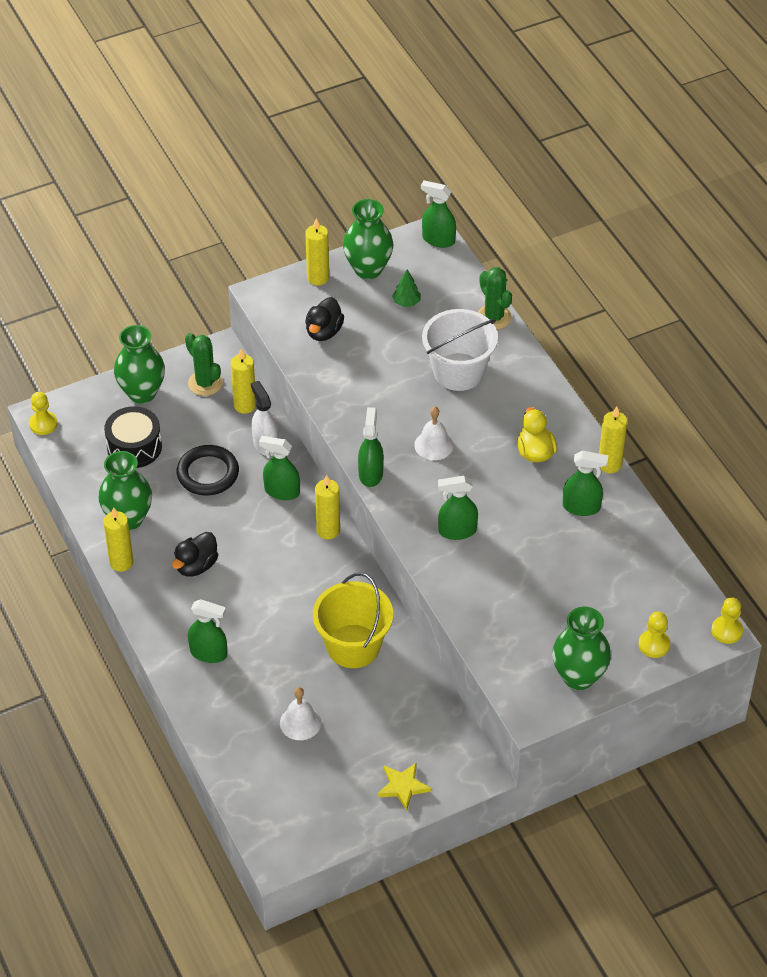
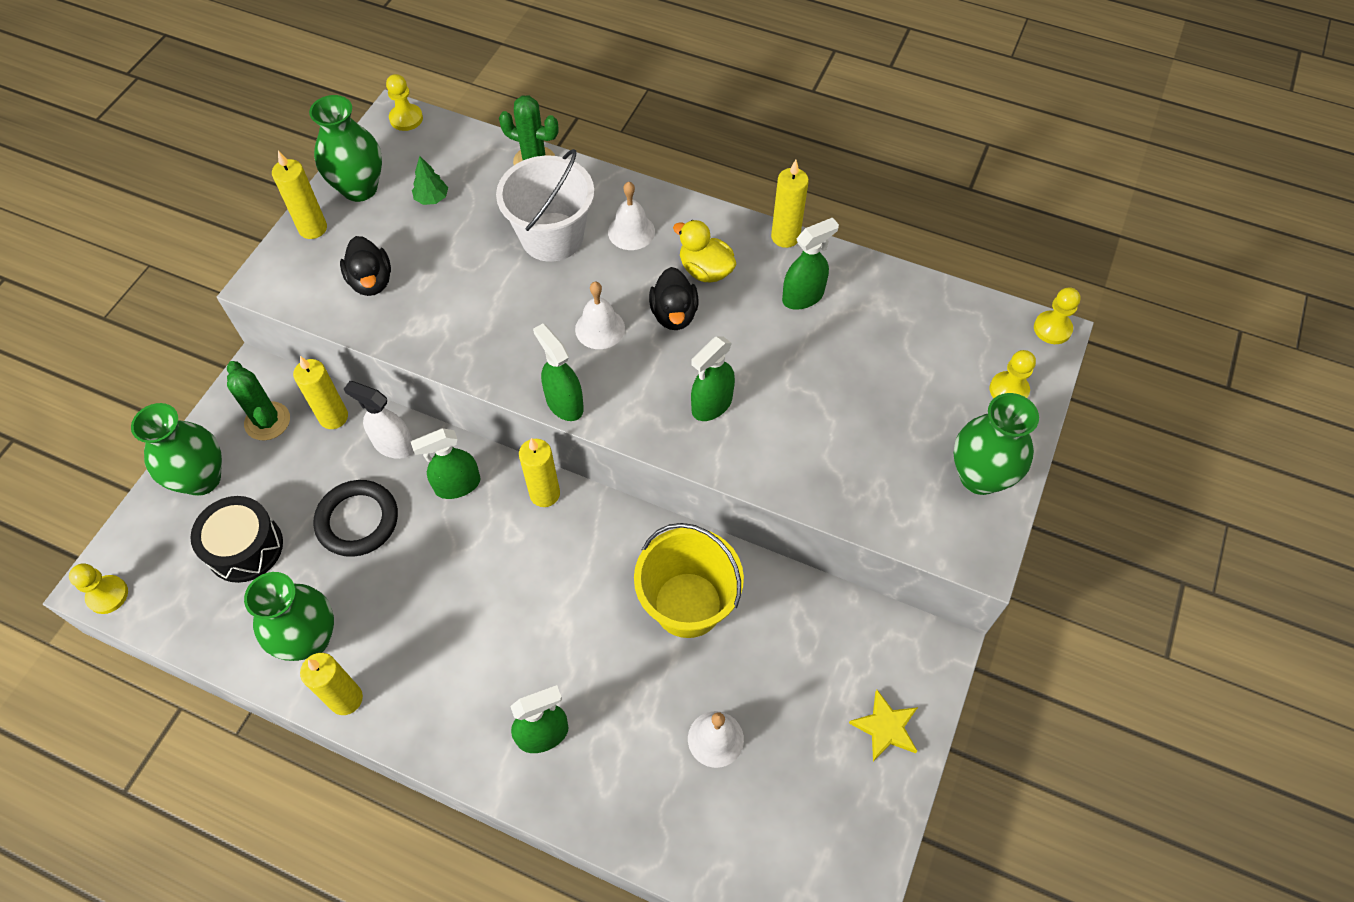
camera: 40 degrees left, 10 degrees up
black duck [172,532,218,576] -> black duck moved to [649,267,699,330]
green cactus [185,333,223,396] -> green cactus turned 45 degrees clockwise [227,361,290,441]
green spray bottle [421,180,456,248] -> yellow pawn [386,74,423,131]
none -> white bell [608,182,655,250]

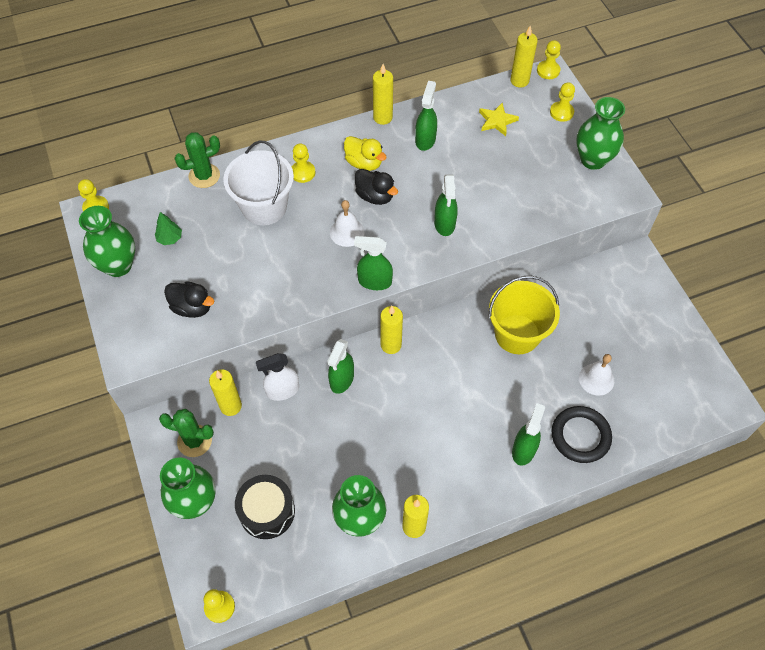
camera: 45 degrees left, 0 degrees up
yellow candle [272,151,327,239] -> yellow candle moved to [510,26,538,87]
black ring [314,480,398,557] -> black ring moved to [552,406,612,463]
white bell [608,182,655,250] -> yellow pawn [292,143,315,183]
yellow duck [673,220,736,283] -> yellow duck turned 135 degrees counterclockwise [344,136,387,171]
yellow star [849,690,918,761] -> yellow star moved to [479,103,519,136]

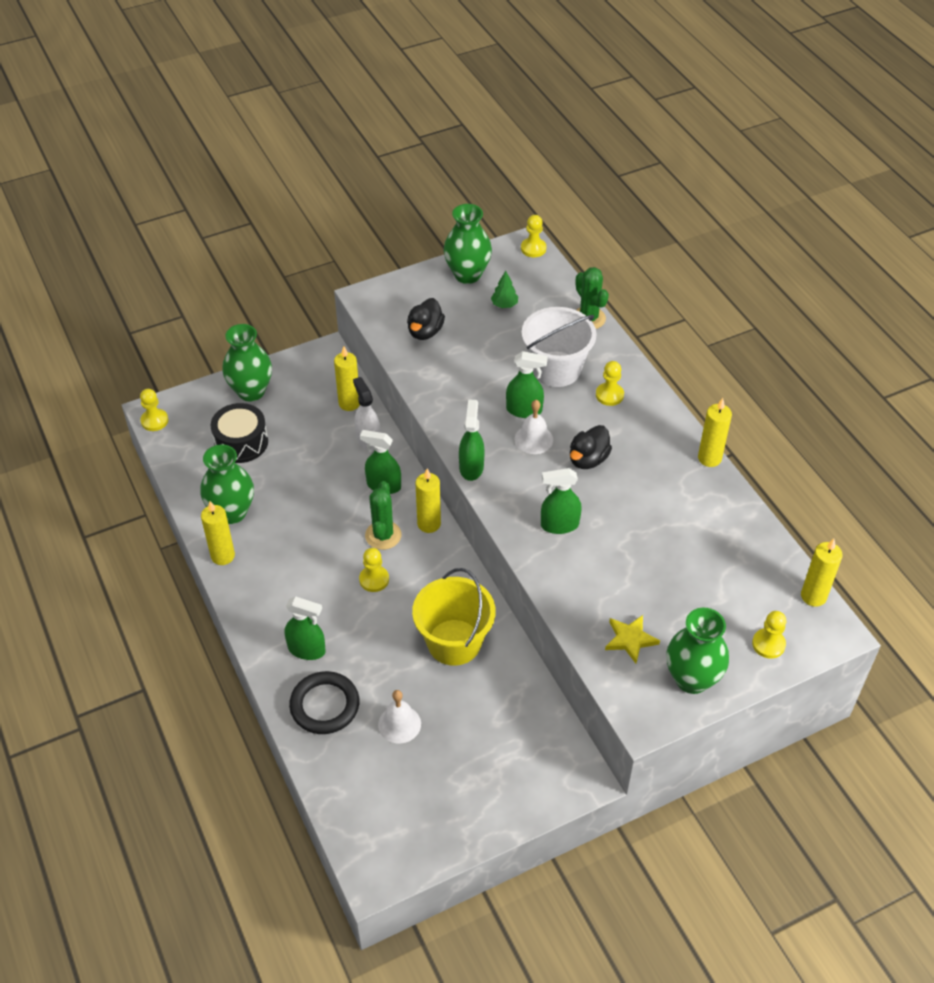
camera: 85 degrees right, 10 degrees down
green cactus [159,409,214,457] -> green cactus moved to [365,481,401,550]
yellow duck [344,136,387,171] -> none
green spray bottle [415,81,437,151] -> green spray bottle moved to [506,351,548,418]
yellow star [479,103,519,136] -> yellow star moved to [605,615,660,663]
yellow pawn [537,40,561,79] -> yellow pawn moved to [359,548,389,592]

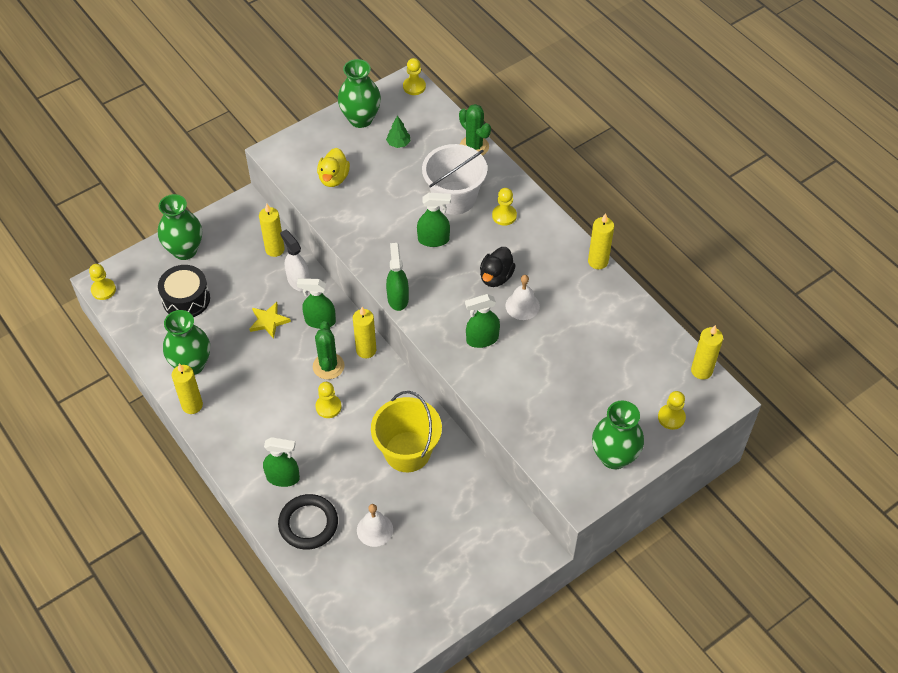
camera: 10 degrees left, 5 degrees up
black duck [407,298,445,340] -> yellow duck [317,148,350,187]
white bell [515,400,553,454] -> white bell moved to [506,275,540,320]
yellow star [605,615,660,663] -> yellow star moved to [249,302,291,339]

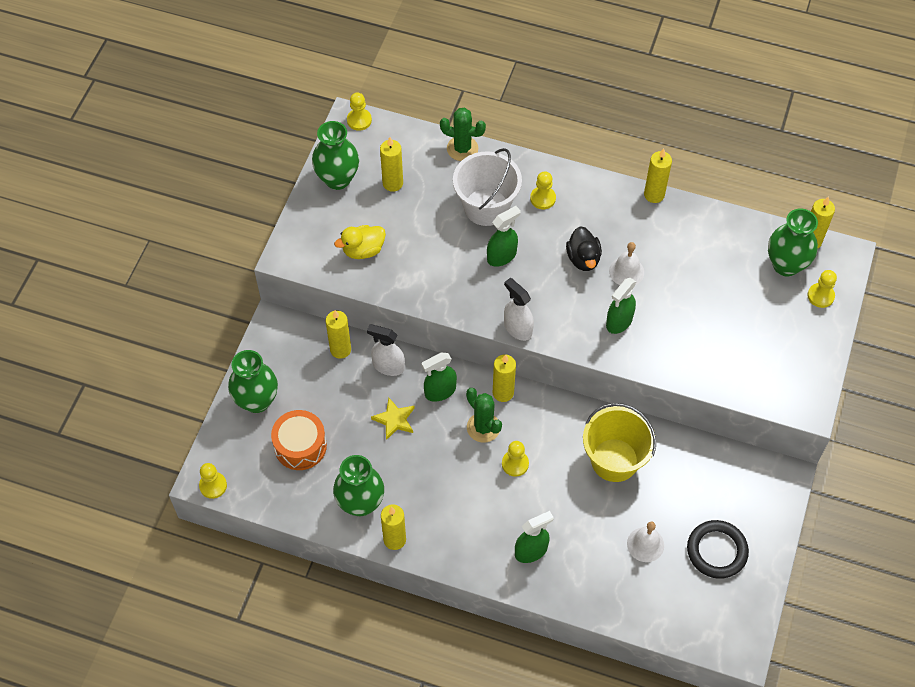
camera: 35 degrees left, 5 degrees up
black drum [158,265,210,317] -> orange drum [271,410,327,470]
black ring [278,494,338,550] -> black ring moved to [687,520,749,579]
yellow duck [317,148,350,187] -> yellow duck turned 90 degrees clockwise [334,225,386,259]
green tree [386,116,410,148] -> yellow candle [380,137,403,192]
green spray bottle [386,243,409,311] -> white spray bottle [504,278,534,341]
green vase [592,401,644,470] -> green vase moved to [768,208,818,276]

